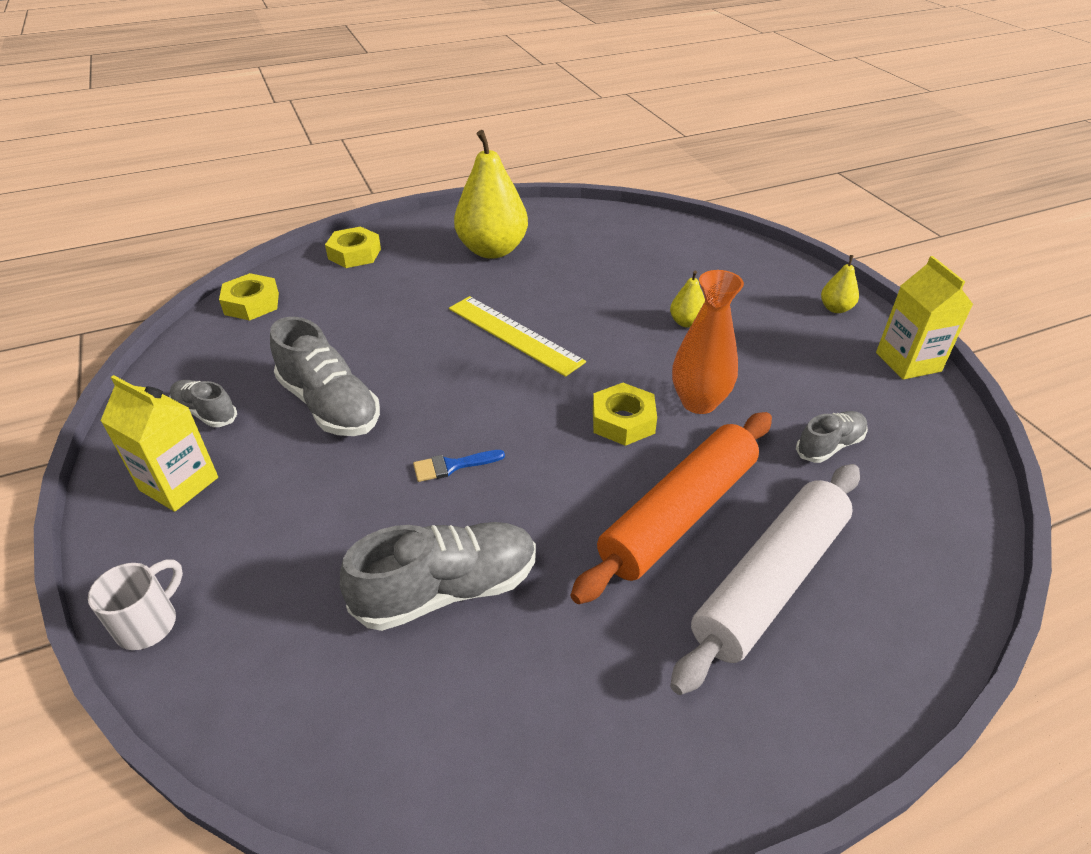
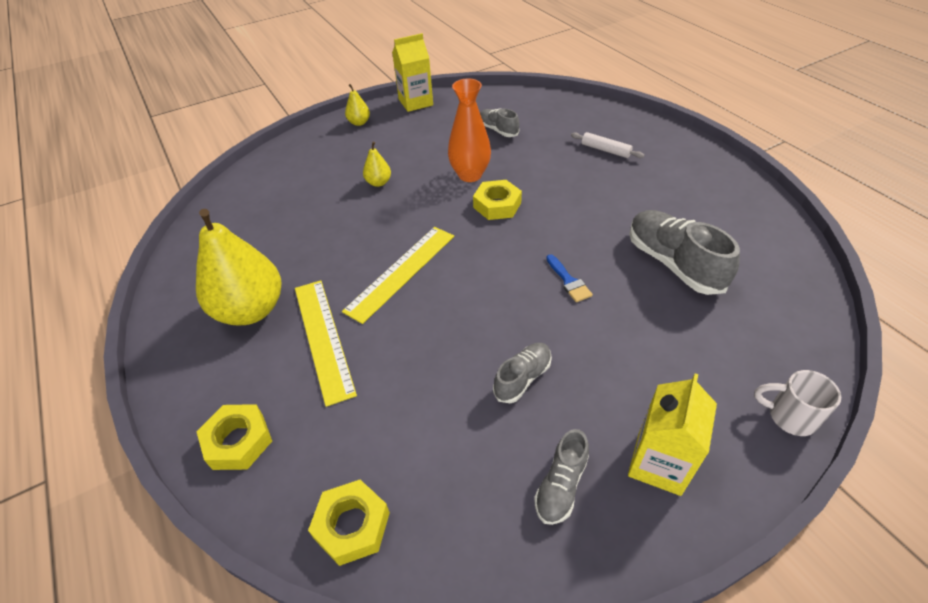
camera: 95 degrees left, 5 degrees up
grey shoe [270,317,380,436] -> grey shoe [493,343,552,403], size x0.56
orange rolling pin [571,412,772,604] -> none
white rolling pin [670,464,860,695] -> white rolling pin [571,132,644,158], size x0.44
none -> yellow ruler [295,280,357,407]

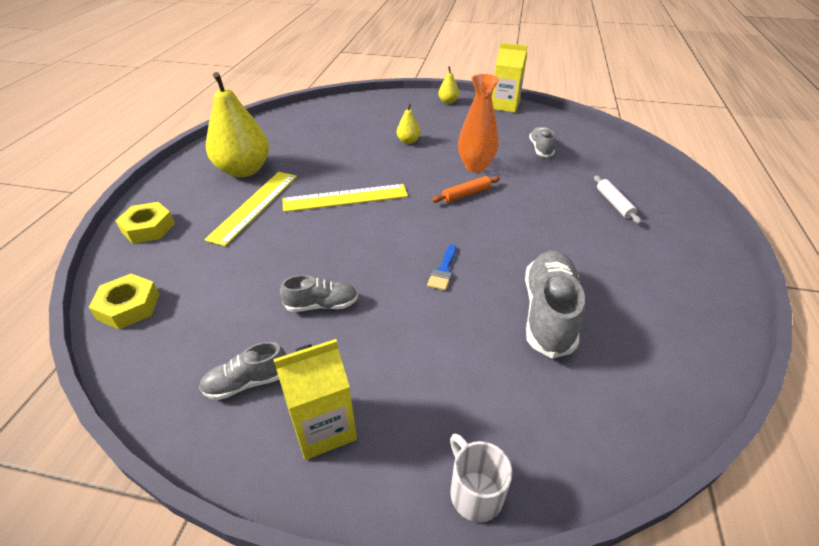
camera: 40 degrees right, 5 degrees down
yellow nut [473,180,522,220] -> orange rolling pin [432,176,500,203]

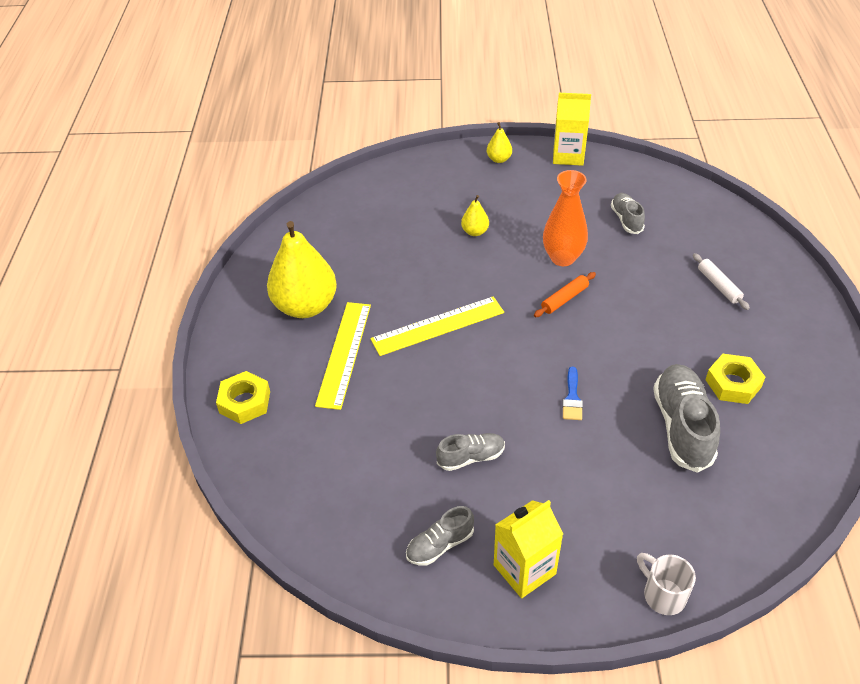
camera: 10 degrees left, 5 degrees up
yellow nut [88,274,160,329] -> yellow nut moved to [705,354,766,404]

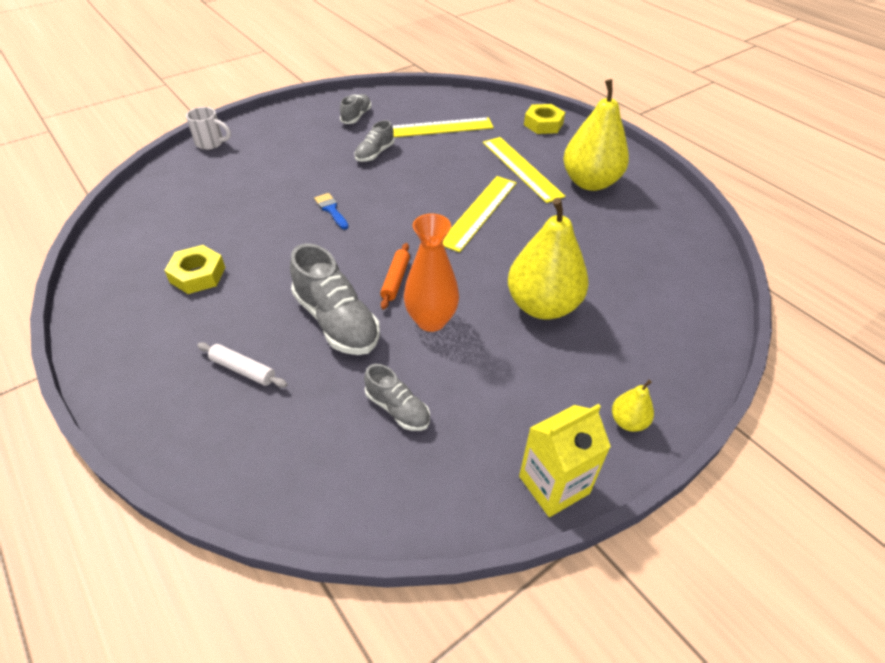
camera: 140 degrees right, 0 degrees up
yellow pear [461,195,489,236] -> yellow pear [508,198,589,320], size x2.26
yellow carton [494,500,563,598] -> none
grey shoe [653,364,720,473] -> grey shoe moved to [290,244,380,355]
none -> yellow ruler [393,117,494,137]

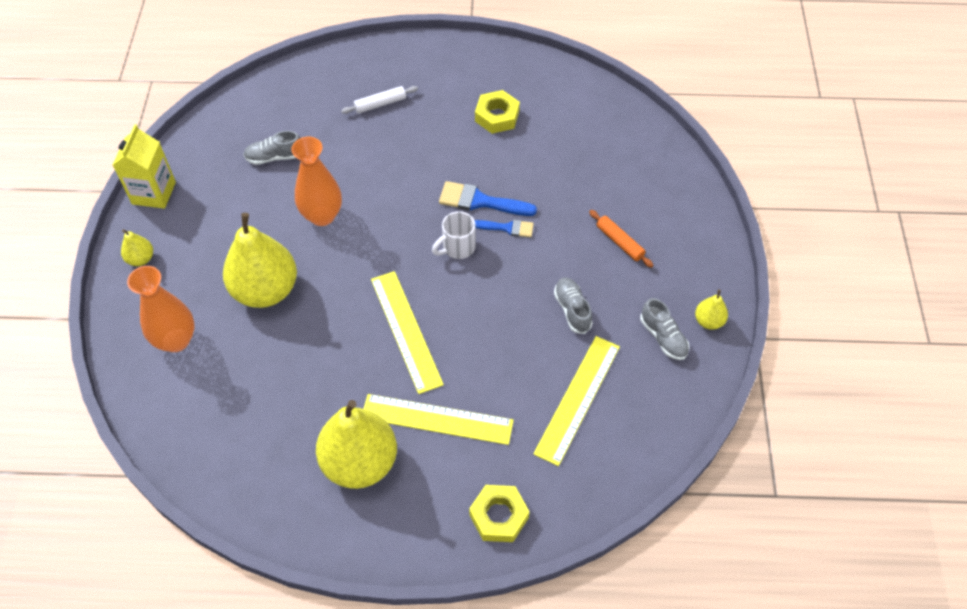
camera: 130 degrees right, 10 degrees up
white mug [186,107,231,150] -> white mug moved to [432,211,476,259]
grey shoe [290,244,380,355] -> none
orange rolling pin [380,243,410,310] -> orange rolling pin moved to [589,210,654,268]
none -> orange vase [127,266,195,352]
none -> blue brush [439,181,537,216]
none -> yellow pear [695,290,728,330]

